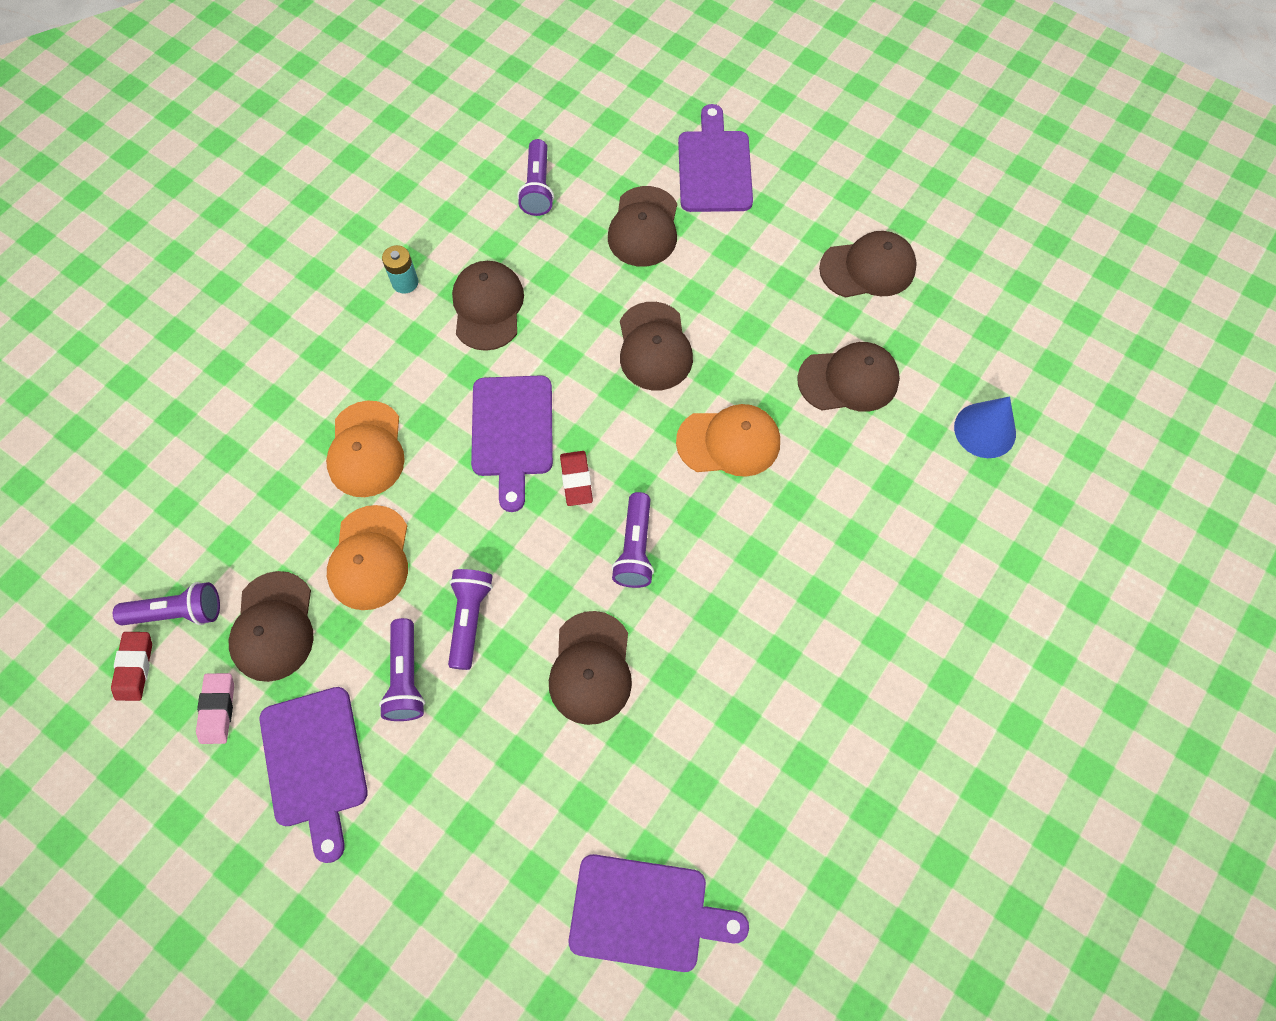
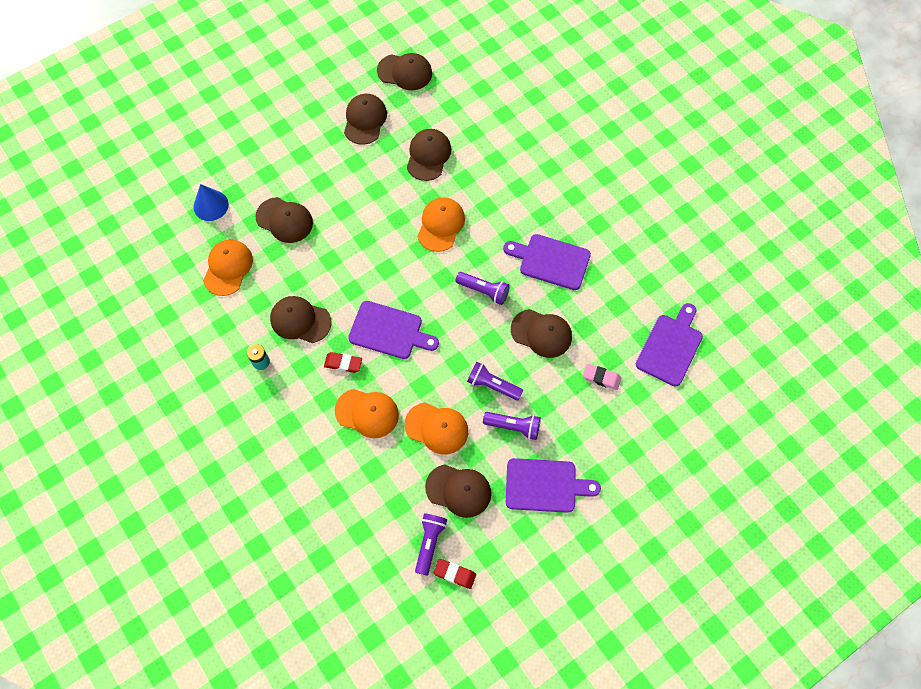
camera: 70 degrees left, 0 degrees up
pink eraser [196,673,234,744] -> pink eraser moved to [583,364,621,390]
purple flashlight [517,139,554,216] -> orange cap [203,240,253,296]
red eraser [560,451,593,506] -> red eraser moved to [324,352,362,373]
brown cap [620,302,693,390] -> brown cap moved to [377,53,432,90]
purple cutting board [678,104,753,212] -> purple cutting board moved to [503,234,591,290]
blue cone [954,396,1016,458] -> blue cone moved to [193,184,229,221]

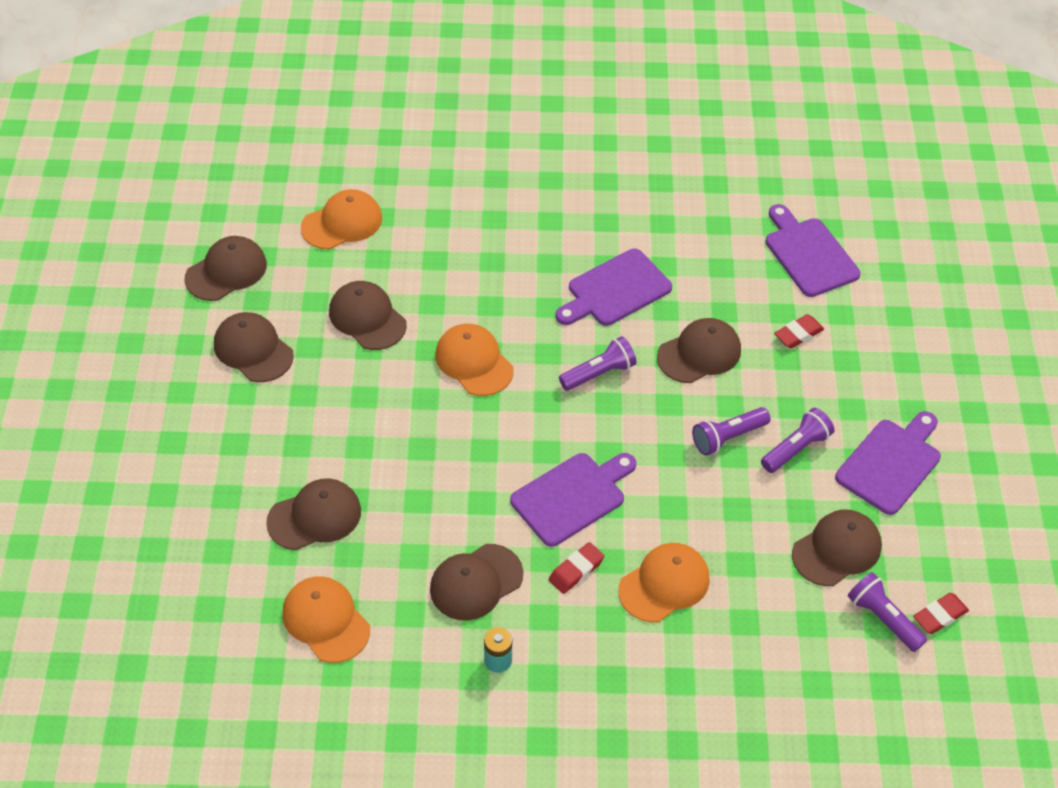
camera: 55 degrees left, 15 degrees down
blue cone [193,184,229,221] -> none
orange cap [405,402,468,454] -> orange cap moved to [301,189,382,250]
pink eraser [583,364,621,390] -> red eraser [774,314,824,348]

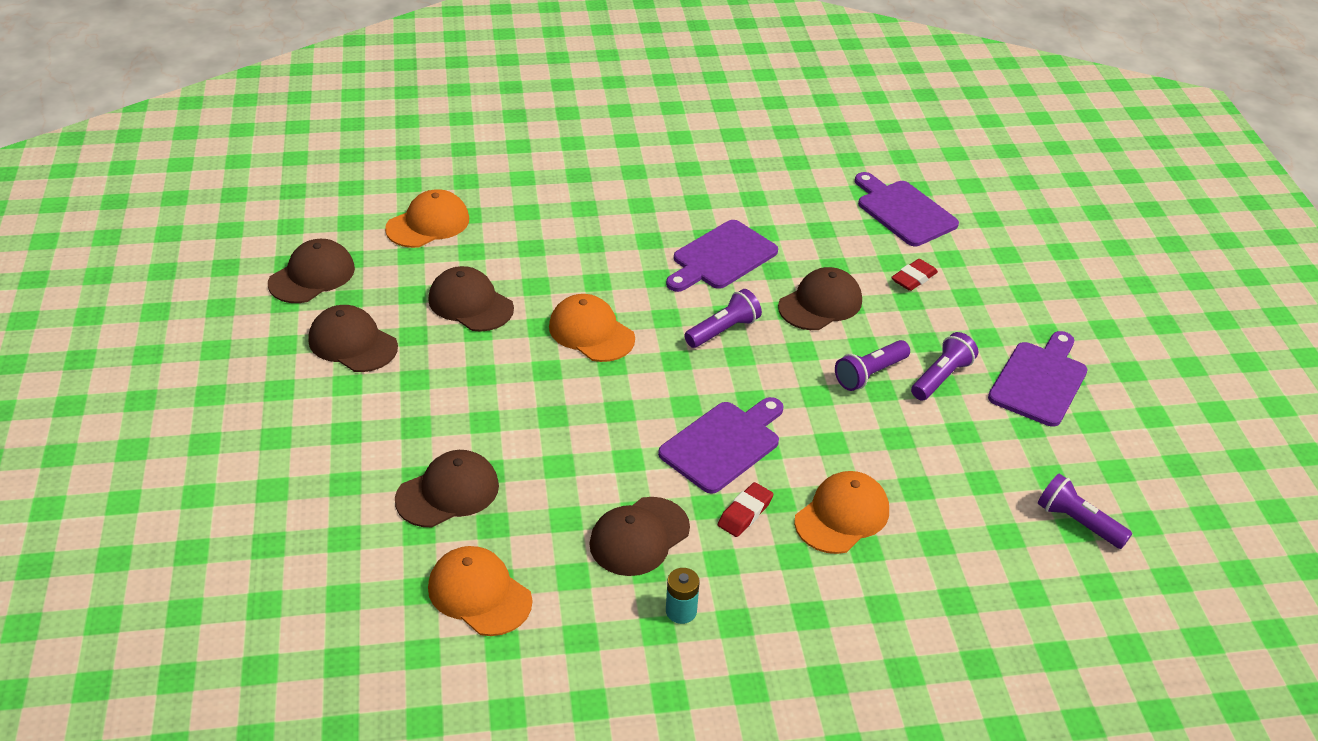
camera: 10 degrees left, 10 degrees down
brown cap [792,510,882,586] -> none
red eraser [913,593,969,634] -> none

